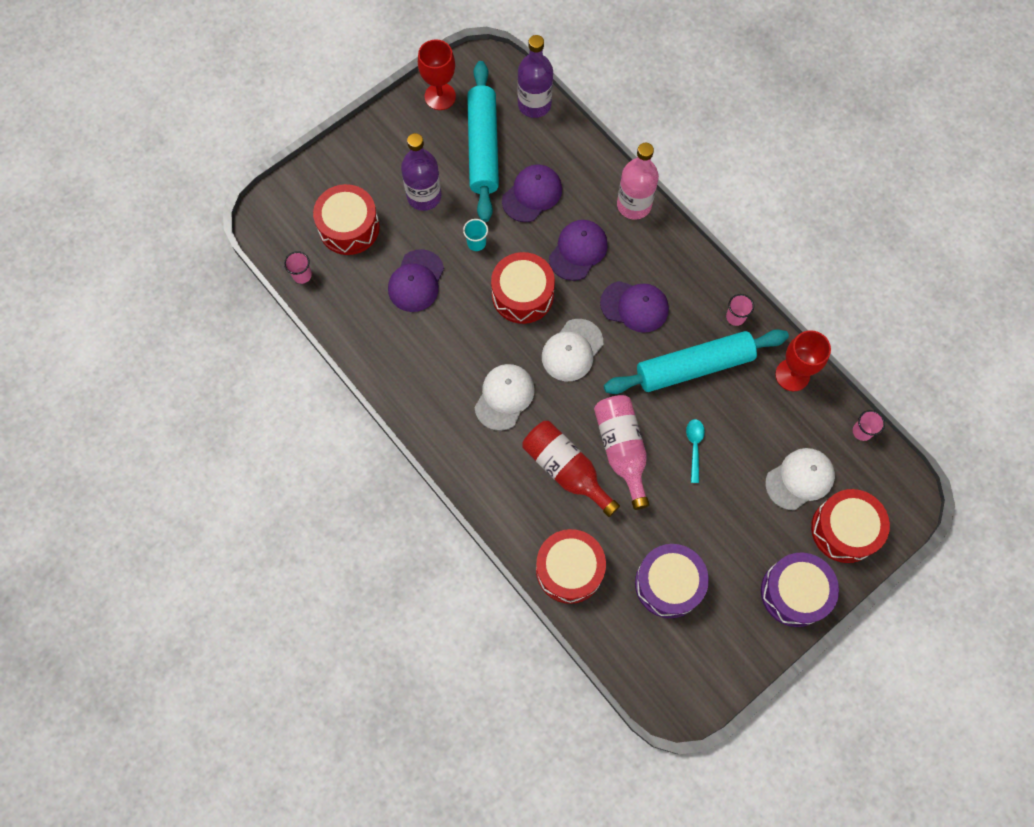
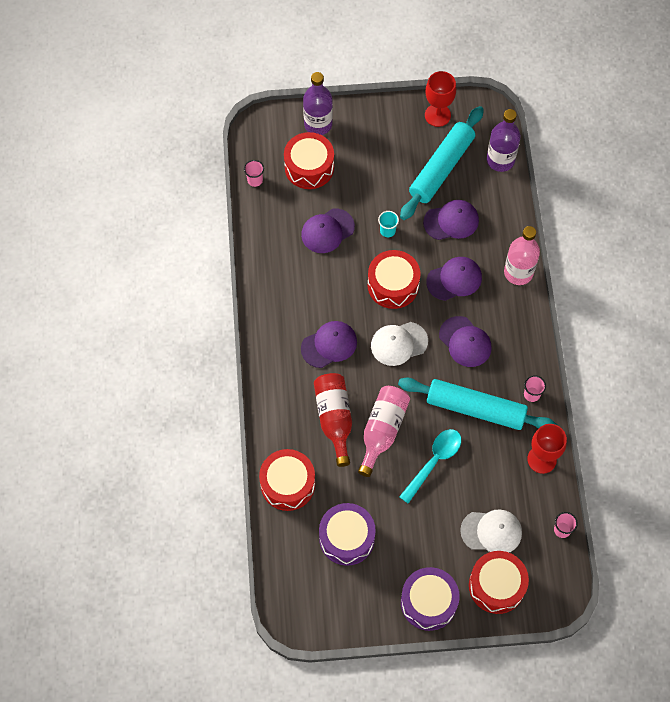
camera: 35 degrees right, 5 degrees down
purple bottle [401,133,442,211] -> purple bottle moved to [303,72,333,135]
white cap [475,364,535,431] -> purple cap [301,321,357,368]
turquoise spoon [686,419,705,483] -> turquoise spoon [399,429,461,504], size x1.65

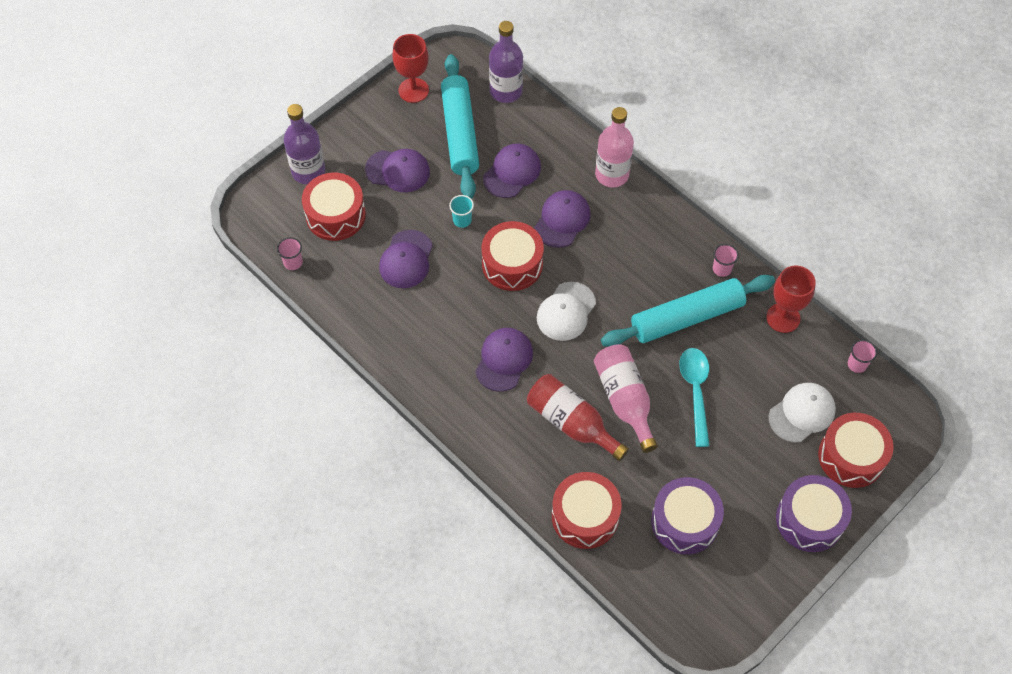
camera: 40 degrees left, 5 degrees down
purple cap [439,316,492,367] -> purple cap moved to [365,149,430,192]

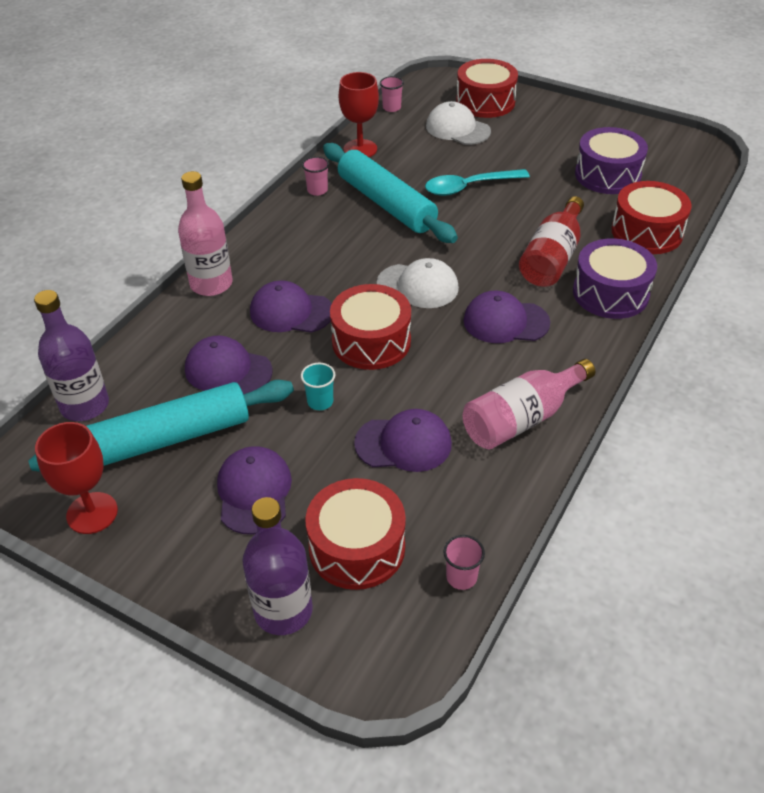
camera: 105 degrees left, 15 degrees down
pink bottle [594,344,658,453] -> pink bottle moved to [463,359,595,450]
purple drum [776,475,852,552] -> purple drum moved to [573,238,657,319]

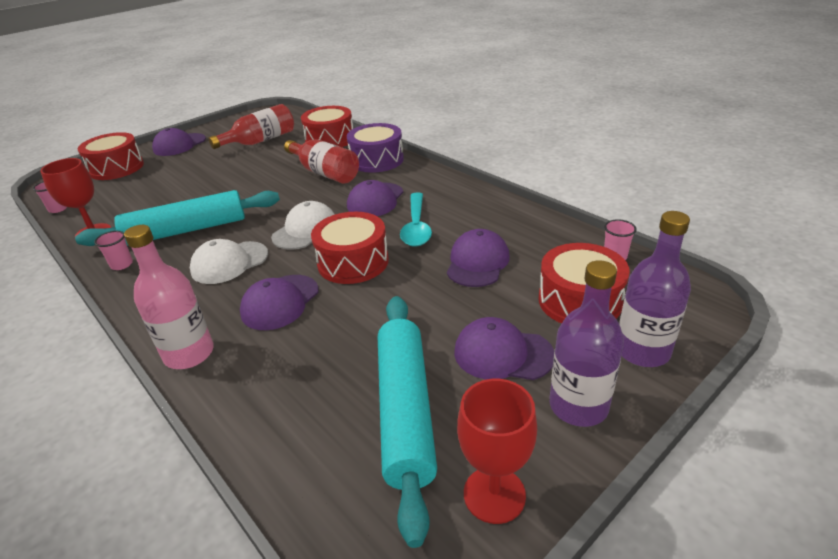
camera: 70 degrees left, 10 degrees down
purple bottle [34,290,109,421] -> purple bottle moved to [549,260,624,427]
purple cap [185,336,273,394] -> purple cap moved to [152,128,206,156]
turquoise cup [301,363,335,410] -> none
turquoise spoon [425,169,530,196] -> turquoise spoon moved to [400,192,432,247]
white cap [426,101,491,145] -> white cap moved to [190,239,268,284]
pink bottle [463,359,595,450] -> none
purple drum [575,127,648,194] -> red bottle [208,104,294,149]

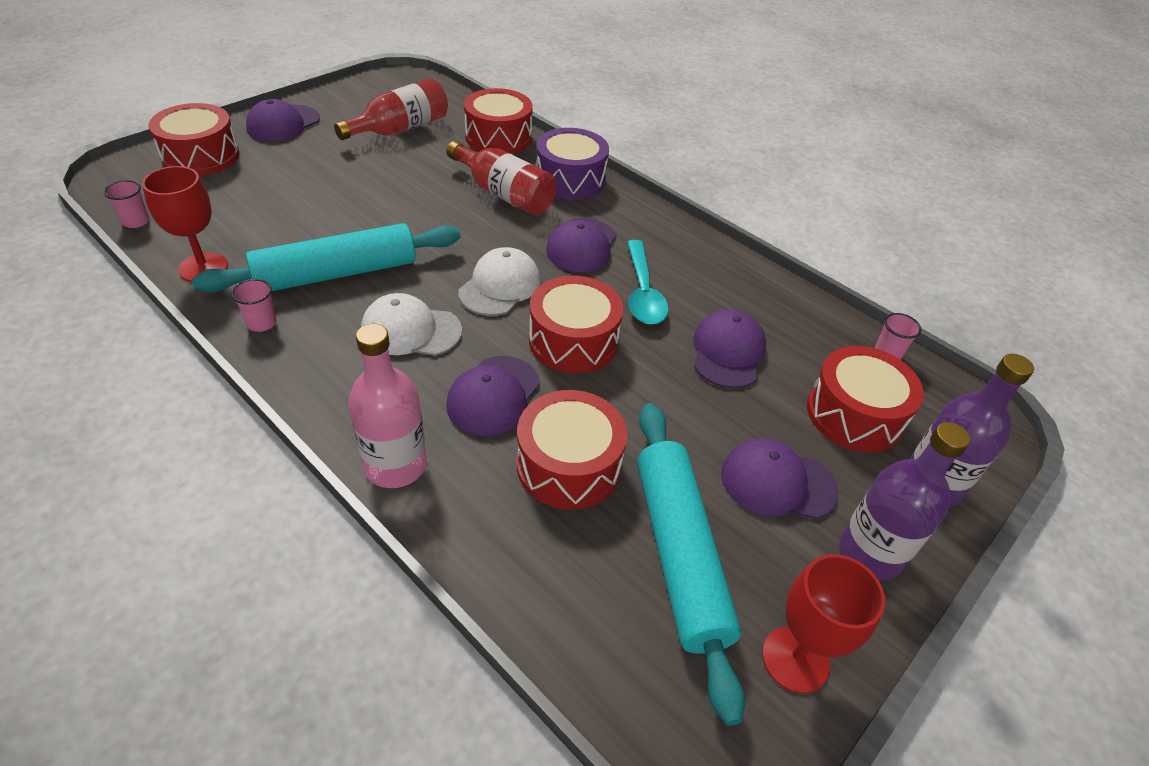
camera: 10 degrees left, 10 degrees up
white cap [190,239,268,284] -> white cap turned 45 degrees clockwise [361,293,462,356]
none -> red drum [517,390,627,510]

